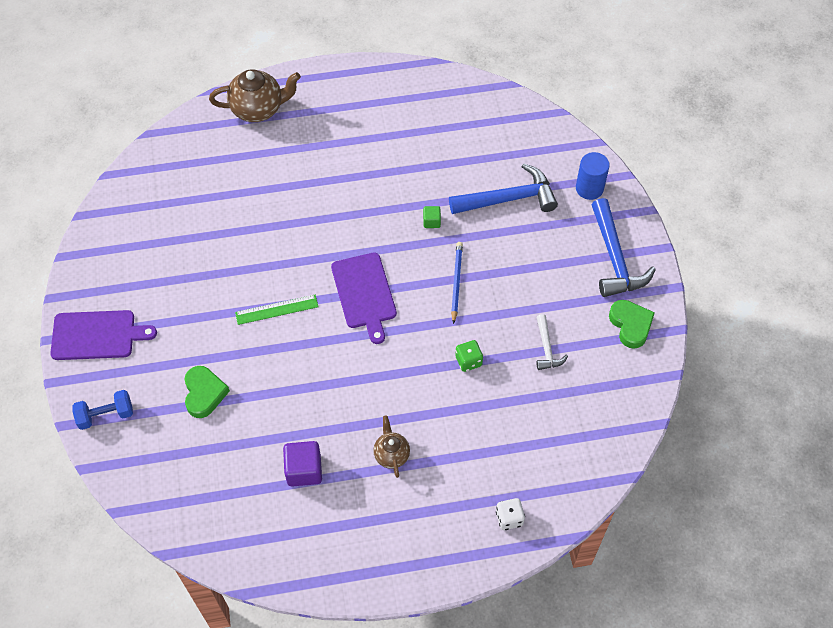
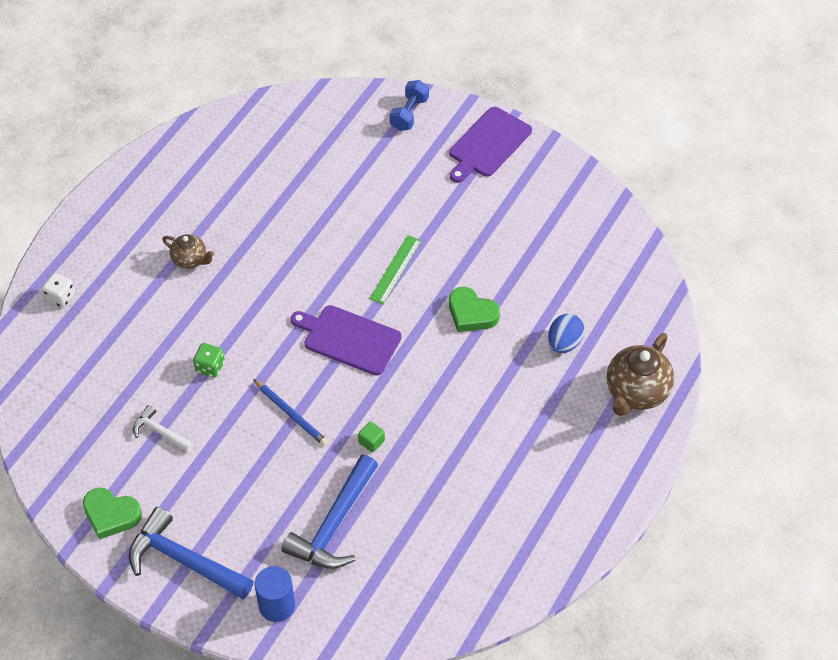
camera: 130 degrees right, 5 degrees down
green heart [185,366,230,418] -> green heart moved to [449,287,500,332]
purple cube [283,441,322,487] -> none
none -> blue egg [548,314,585,353]

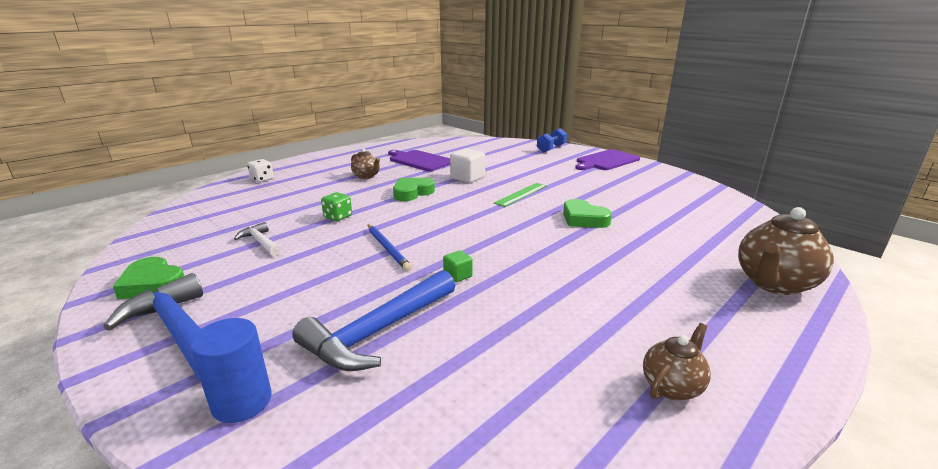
camera: 15 degrees right, 30 degrees down
purple cutting board [291,305,402,376] -> purple cutting board moved to [388,150,450,171]
blue egg [548,314,585,353] -> none
none -> green heart [393,178,435,201]
none -> white cube [450,148,485,183]
none -> brown teapot [643,323,711,400]

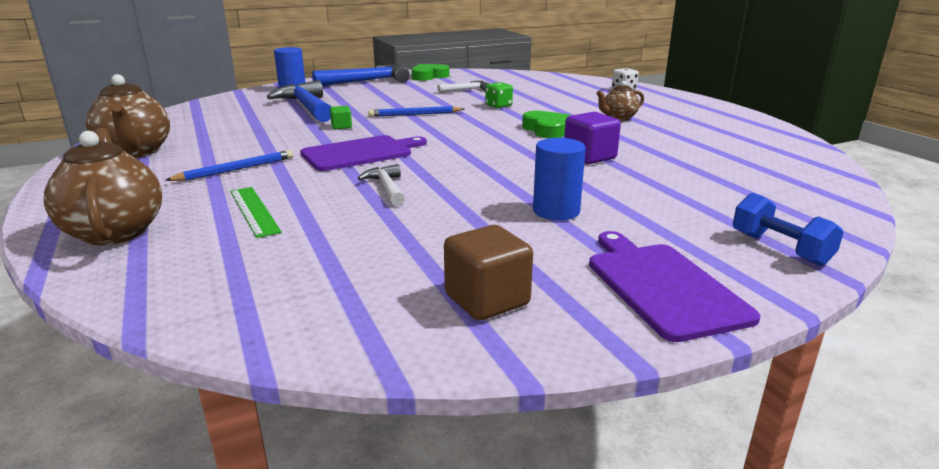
camera: 110 degrees right, 0 degrees up
purple cutting board [388,150,450,171] -> purple cutting board moved to [300,135,427,171]
white cube [450,148,485,183] -> purple cube [564,112,621,164]
green ruler [494,183,547,207] -> green ruler moved to [230,187,282,238]
green heart [563,199,612,228] -> white hammer [358,164,405,206]
brown teapot [643,323,711,400] -> brown teapot [86,74,170,158], size x1.75
none -> blue pencil [165,150,293,181]
none -> brown cube [444,225,533,320]
none -> blue cylinder [533,138,586,220]

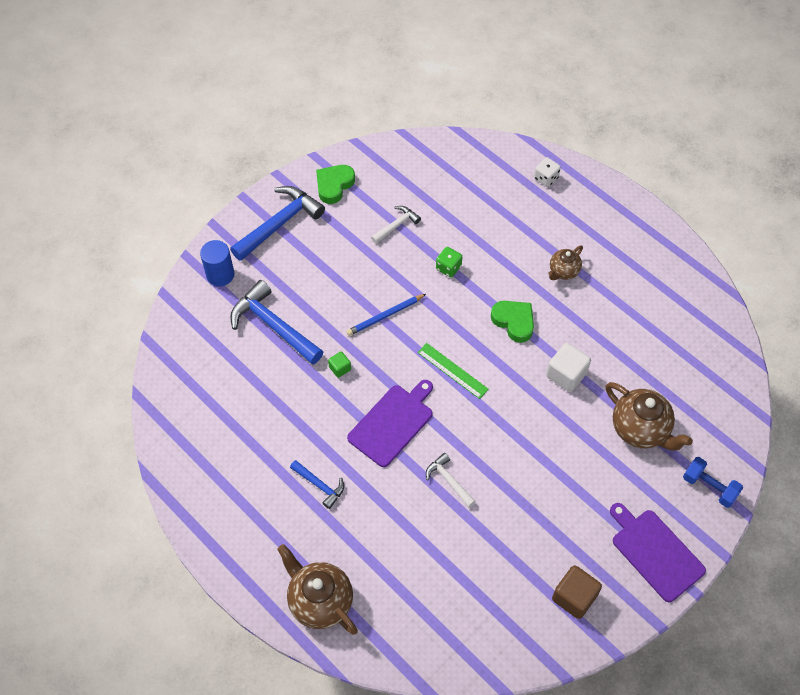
camera: 20 degrees left, 35 degrees up
brown teapot [86,74,170,158] -> brown teapot moved to [606,382,693,451]
blue pencil [165,150,293,181] -> blue hammer [290,460,344,509]
green ruler [230,187,282,238] -> green ruler moved to [417,343,489,399]
blue cylinder [533,138,586,220] -> none
purple cube [564,112,621,164] -> white cube [546,343,591,392]

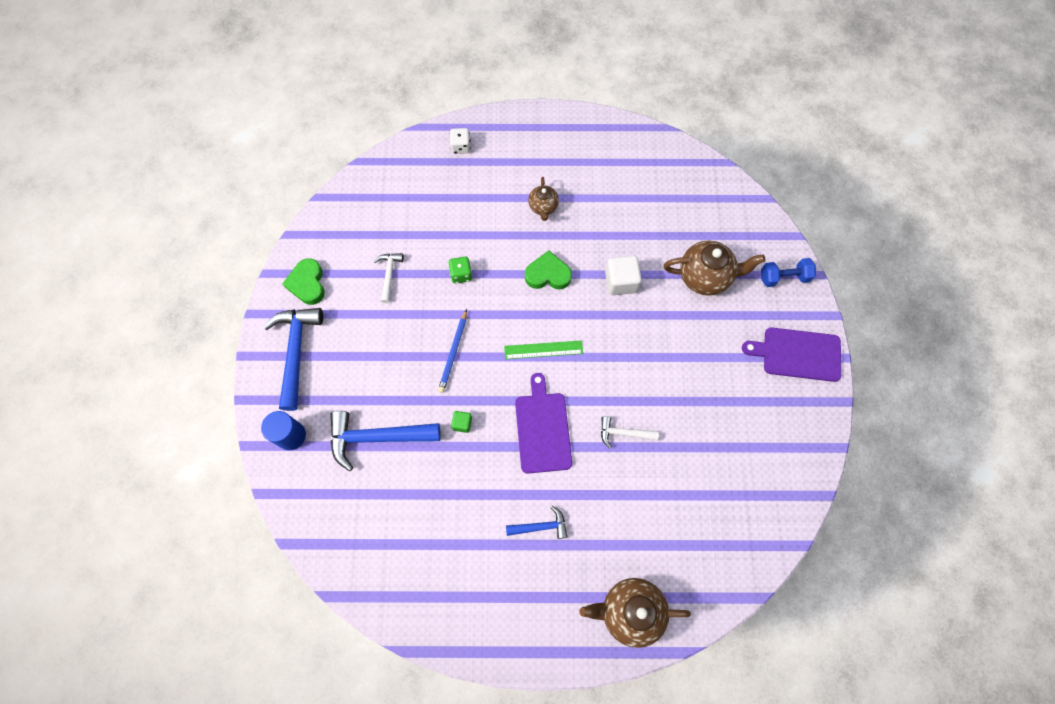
camera: 45 degrees left, 10 degrees up
brown cube [552,565,602,619] -> none

